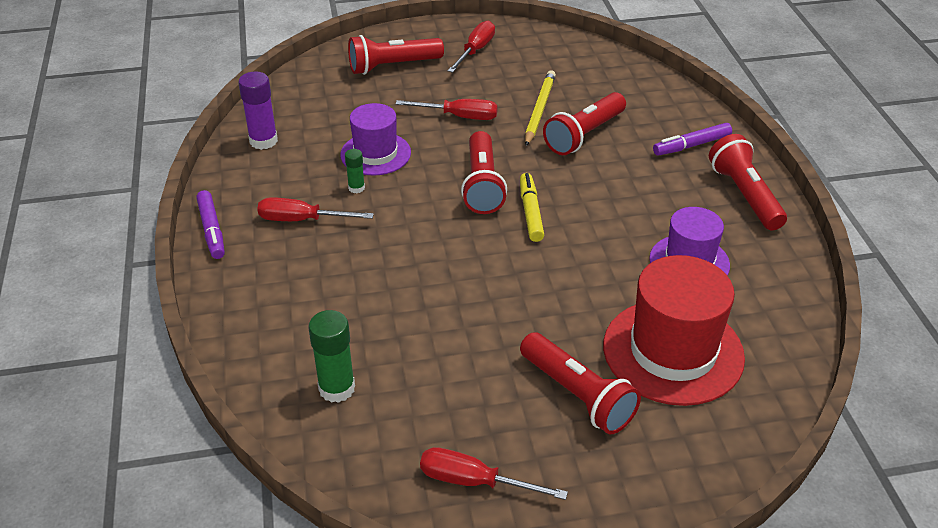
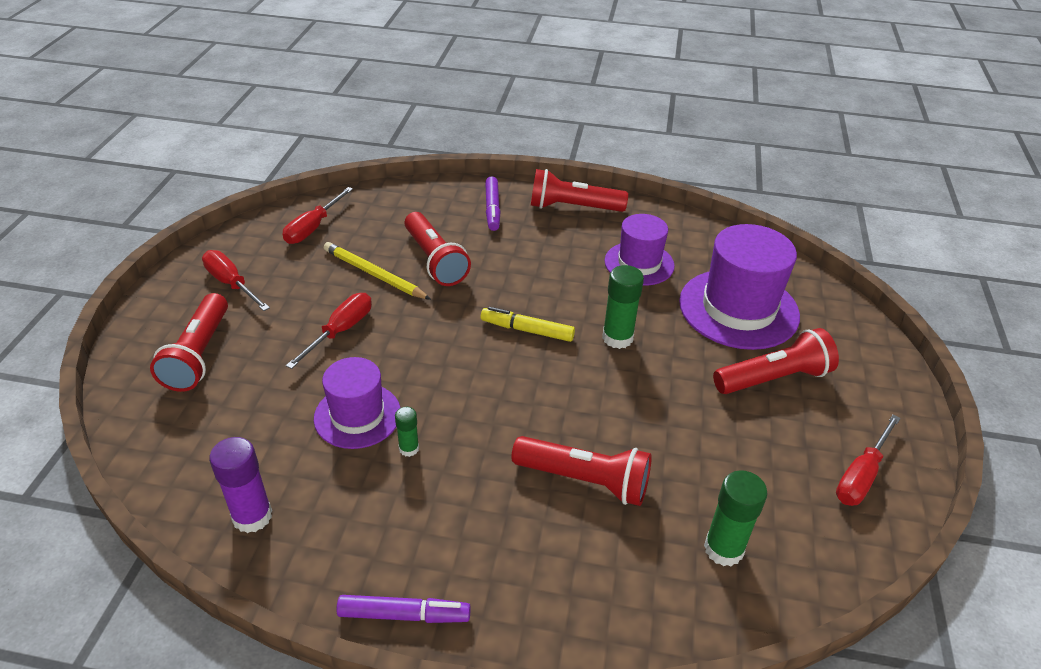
camera: 70 degrees left, 0 degrees up
red screwdriver [257,197,374,221] -> red screwdriver moved to [283,187,353,244]
red flashlight [461,131,507,214] -> red flashlight moved to [511,436,652,506]
red hat [603,255,745,406] -> purple hat [679,224,800,350]
none -> green glue stick [602,265,644,349]

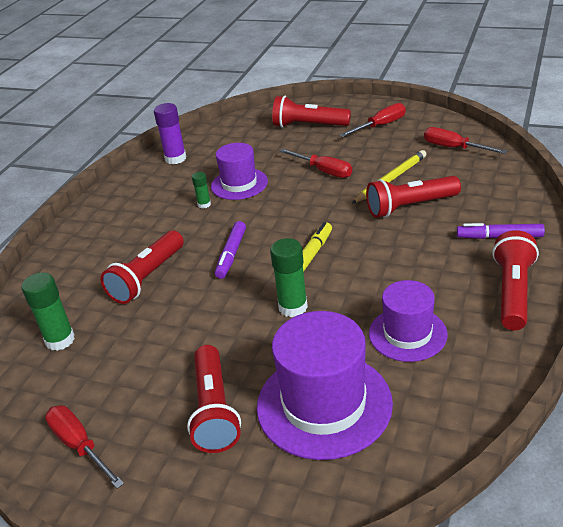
camera: 105 degrees right, 5 degrees down
purple marker [336,595,471,623] -> purple marker moved to [215,221,246,279]

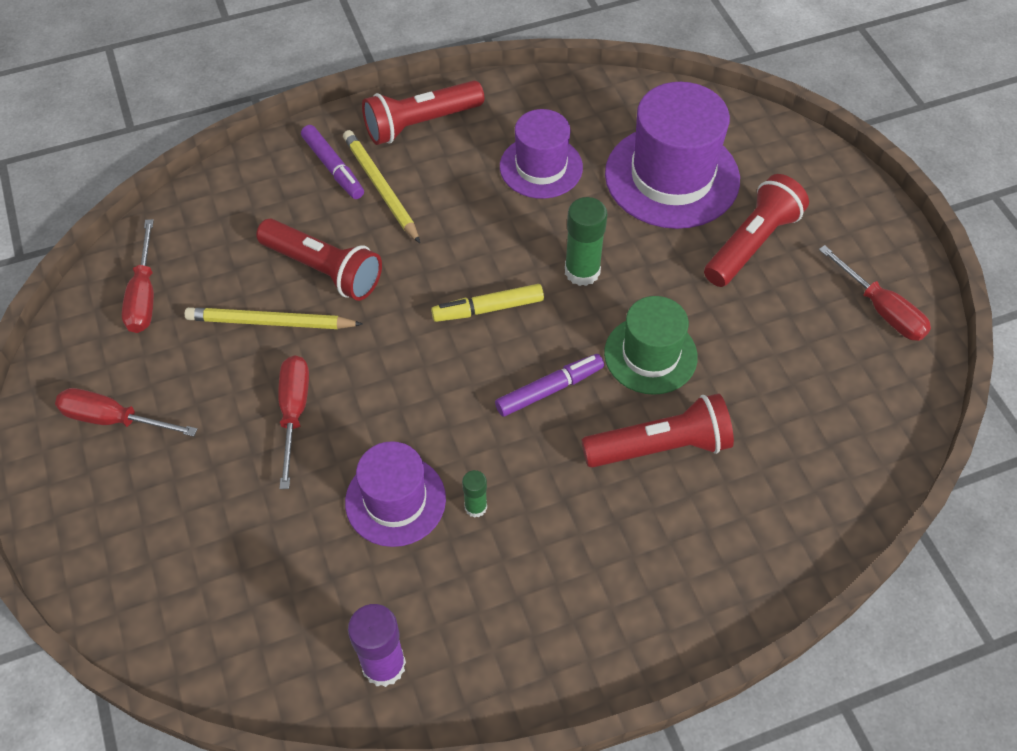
camera: 135 degrees left, 20 degrees up
green glue stick [22,272,75,351] -> none
red screwdriver [45,405,124,489] -> red screwdriver turned 45 degrees counterclockwise [819,245,931,341]
red flashlight [272,96,351,128] -> none
none -> yellow pencil [343,130,420,243]
none -> green hat [604,296,698,395]

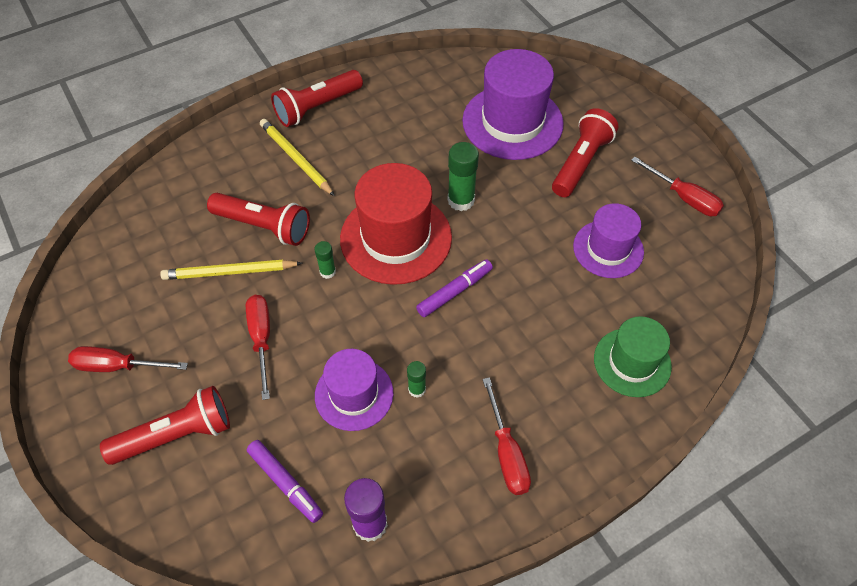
camera: 10 degrees left, 0 degrees up
red screwdriver [122,219,154,333] -> red screwdriver moved to [483,377,531,495]
purple marker [301,125,364,199] -> purple marker moved to [247,440,323,523]
yellow marker [431,284,544,322] -> red hat [340,163,452,285]
purple hat [500,109,583,199] -> purple hat moved to [573,203,644,278]
red flashlight [582,394,734,468] -> red flashlight moved to [100,386,230,465]
green hat [604,296,698,395] -> green hat moved to [594,316,672,397]
none -> green glue stick [314,241,336,279]

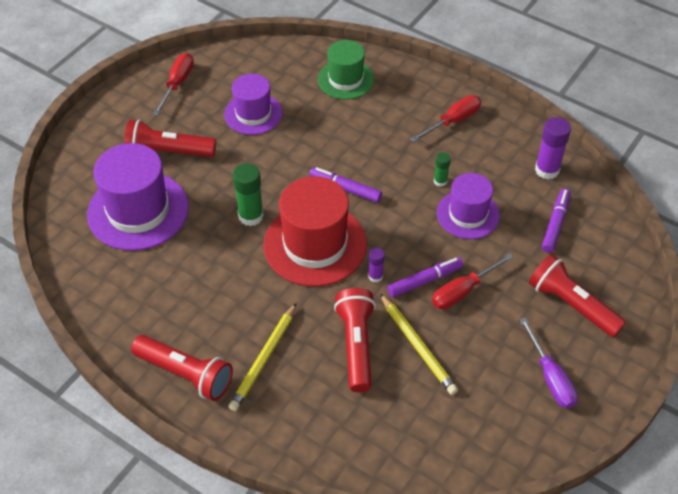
camera: 115 degrees left, 5 degrees down
red screwdriver [68,346,188,372] -> purple screwdriver [519,317,578,408]
green glue stick [314,241,336,279] -> purple glue stick [368,248,385,283]
none -> purple marker [387,257,463,297]

